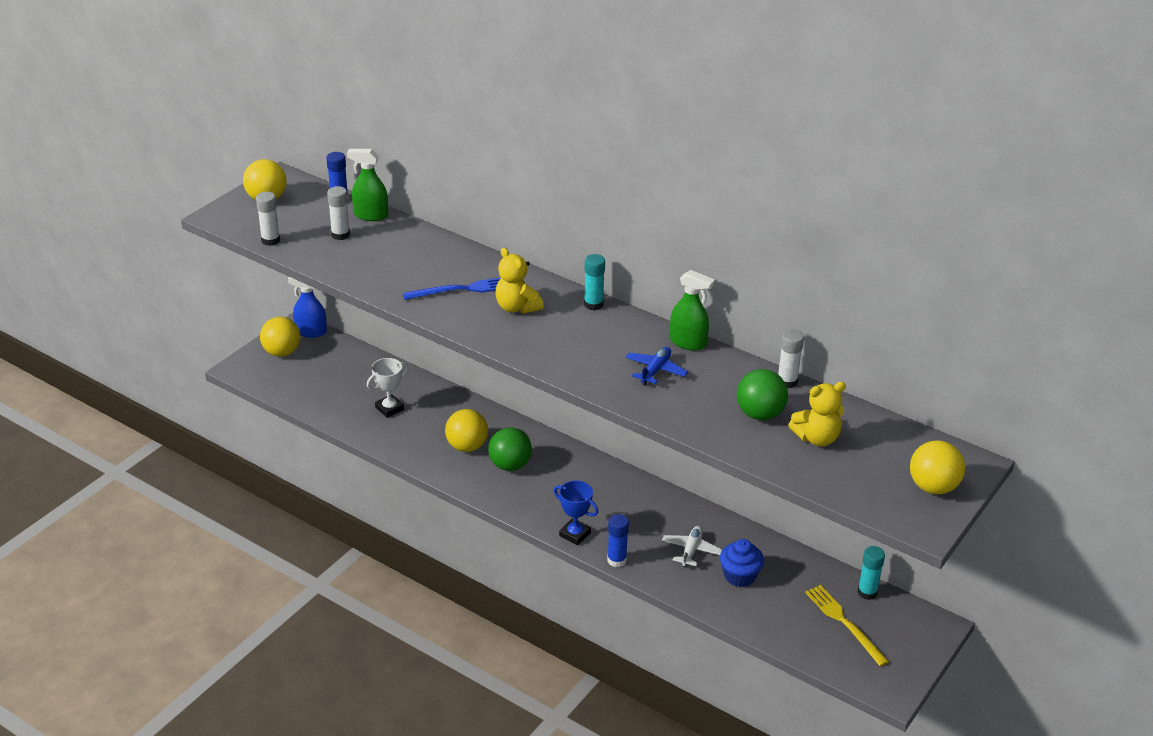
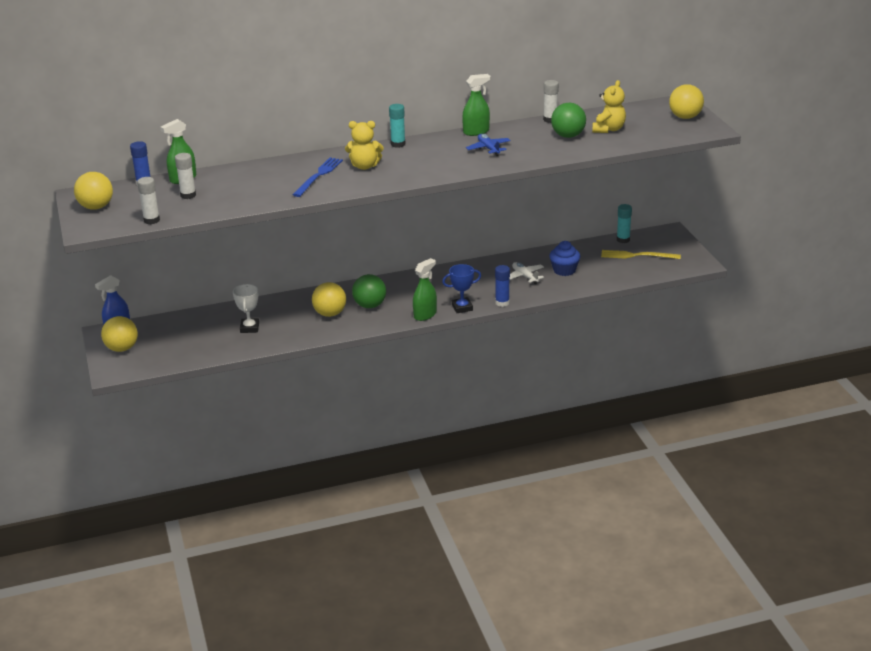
camera: 50 degrees left, 5 degrees down
none -> green spray bottle [413,258,437,321]

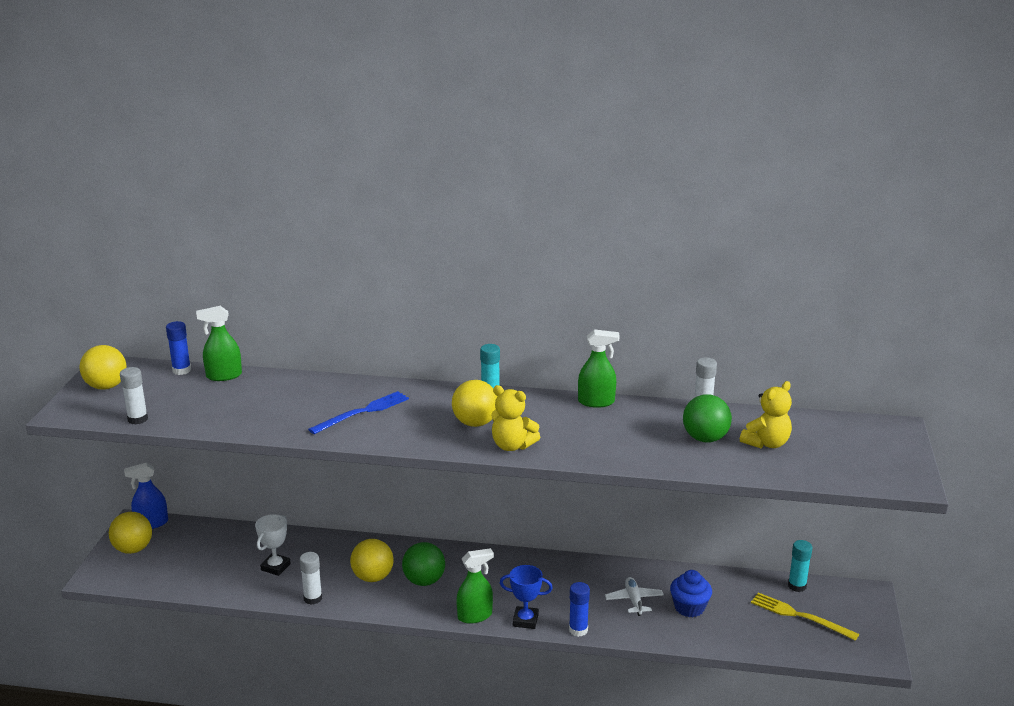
camera: 25 degrees right, 5 degrees down
white glue stick [175,153,196,199] -> white glue stick moved to [299,552,322,605]
yellow teddy bear [345,121,384,170] -> yellow teddy bear moved to [491,385,540,451]
blue plane [466,134,511,156] -> none
yellow ball [669,84,704,119] -> yellow ball moved to [452,380,497,427]

